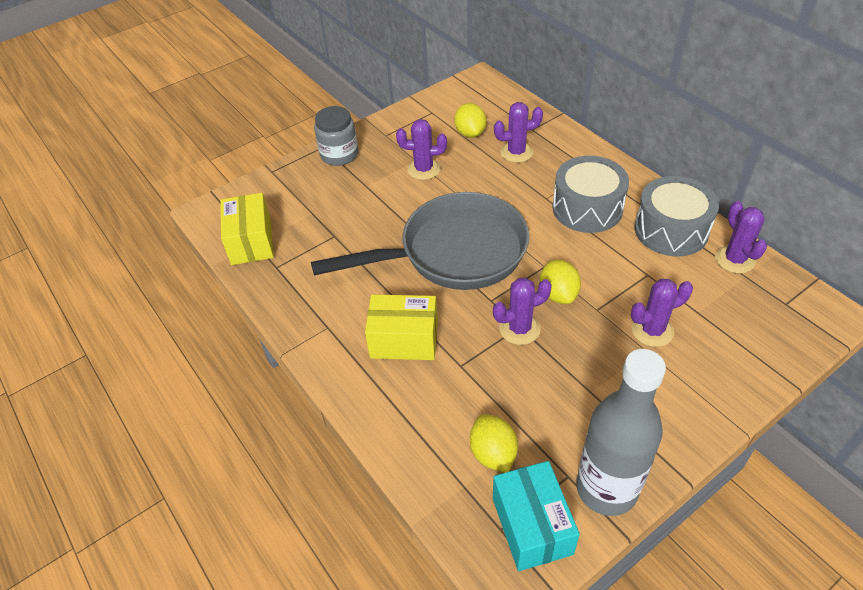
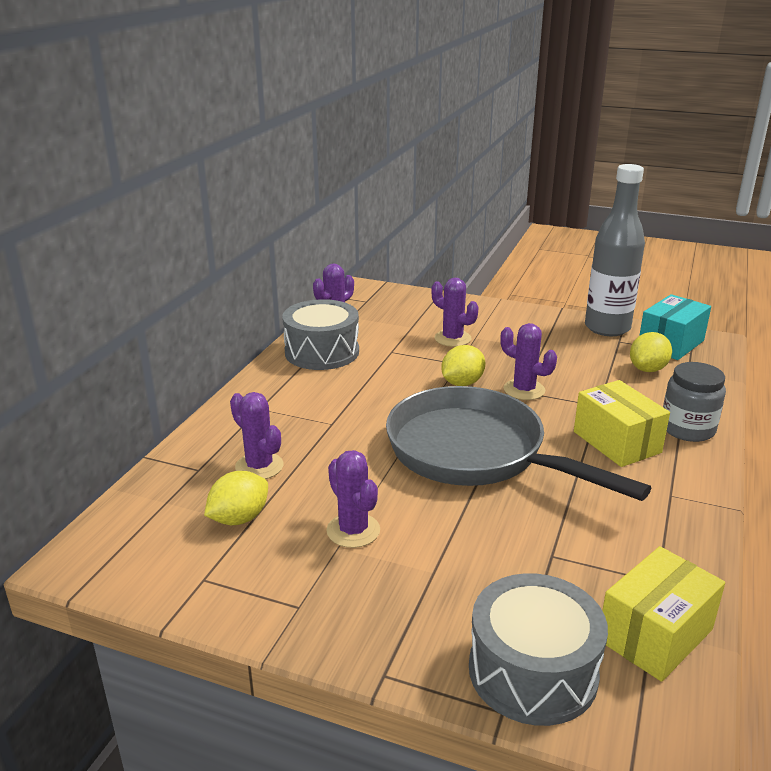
camera: 125 degrees left, 20 degrees down
grey jar [314,106,358,166] -> grey jar moved to [663,362,726,442]
grey drum [552,156,629,233] -> grey drum moved to [469,573,608,726]

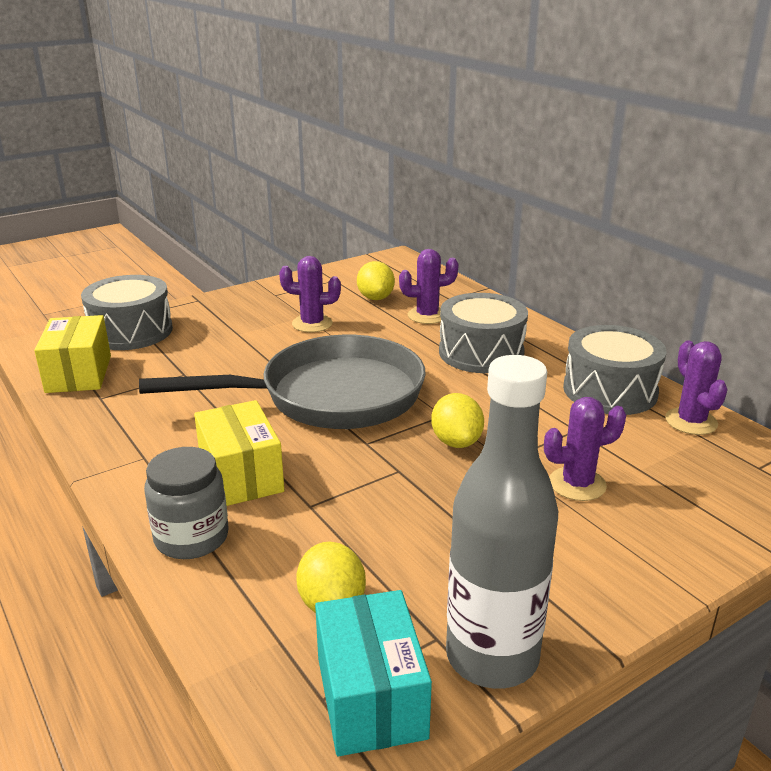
camera: 125 degrees right, 0 degrees up
purple cactus [500,323,557,400] -> none
yellow box [574,380,670,467] -> yellow box turned 60 degrees clockwise [194,400,284,506]
none -> grey drum [439,293,528,373]

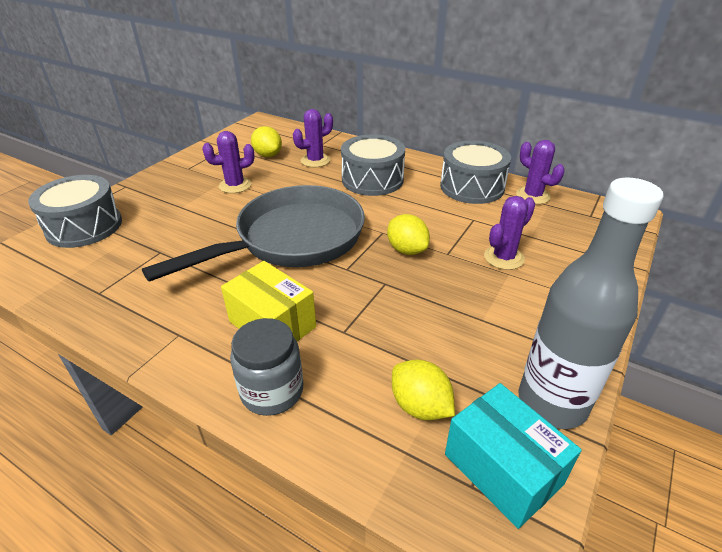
camera: 25 degrees left, 10 degrees up
yellow box [34,315,111,393] -> none

